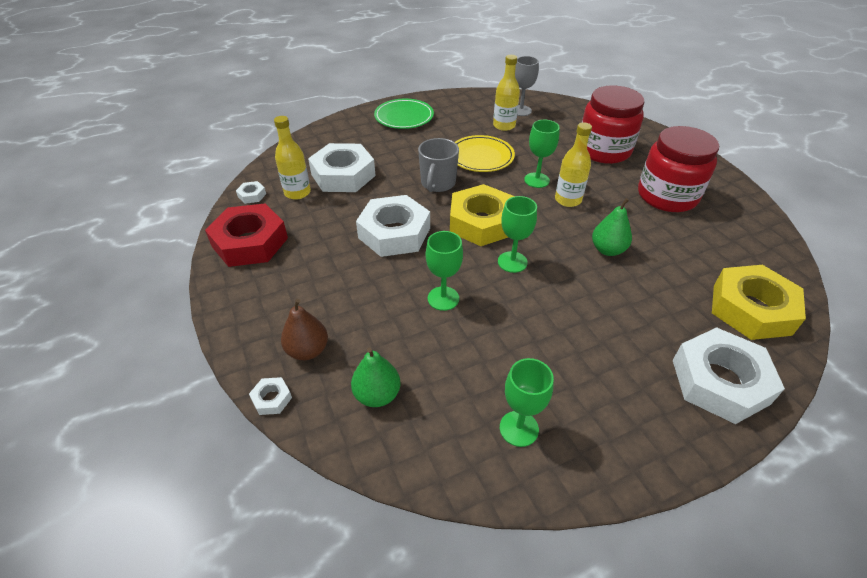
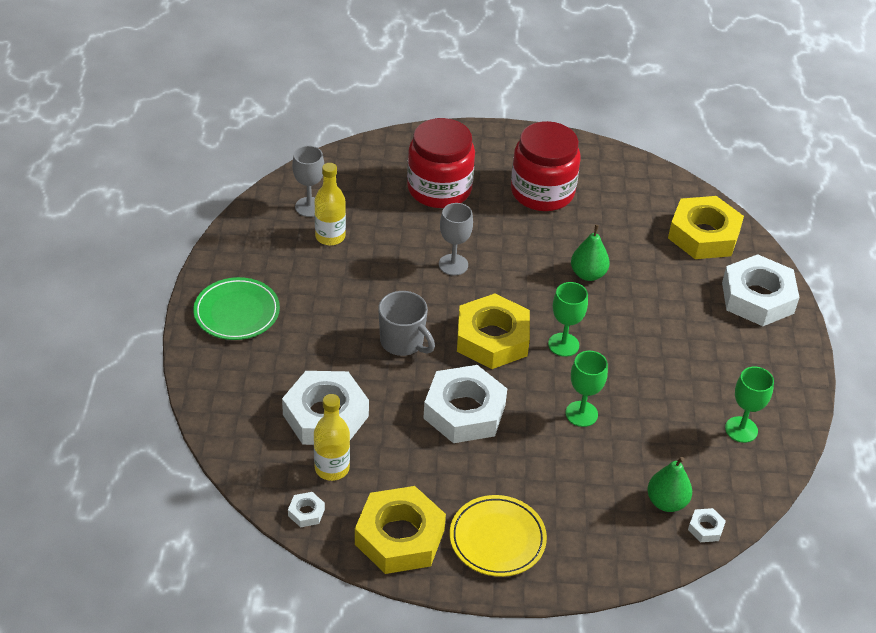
camera: 65 degrees left, 0 degrees up
red nut [205,203,288,267] -> yellow nut [355,486,446,574]
white nut [249,377,292,415] -> white nut moved to [688,508,726,542]
brown pear [281,299,328,360] -> none
yellow plate [455,135,515,172] -> yellow plate moved to [450,495,547,577]
green goblet [524,120,560,188] -> grey goblet [439,203,473,276]
yellow bottle [555,122,592,207] -> none

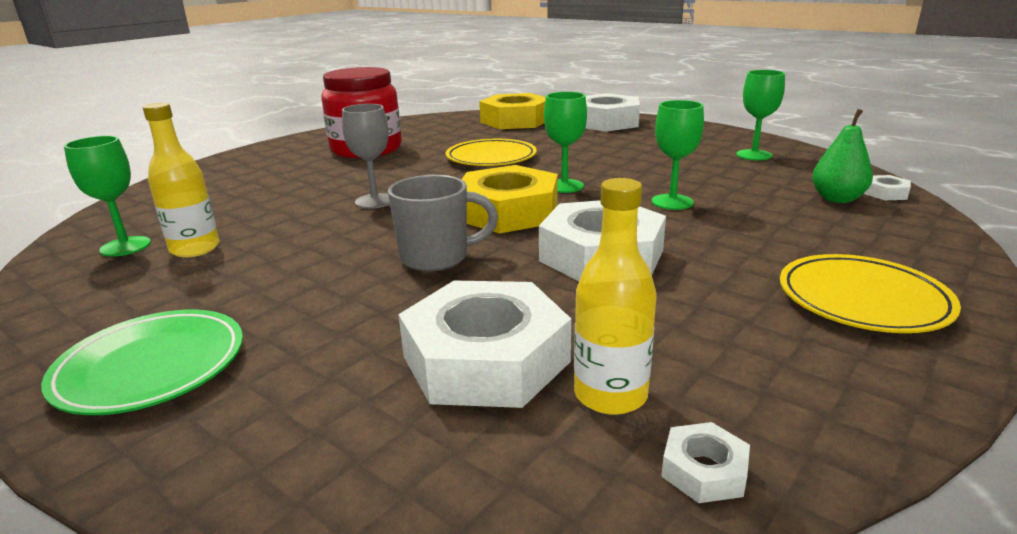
camera: 50 degrees left, 20 degrees down
grey goblet [292,145,324,217] -> green goblet [64,136,151,257]
yellow nut [355,486,446,574] -> none
red jar [407,118,475,208] -> none
green pear [571,225,610,281] -> yellow plate [446,139,537,166]

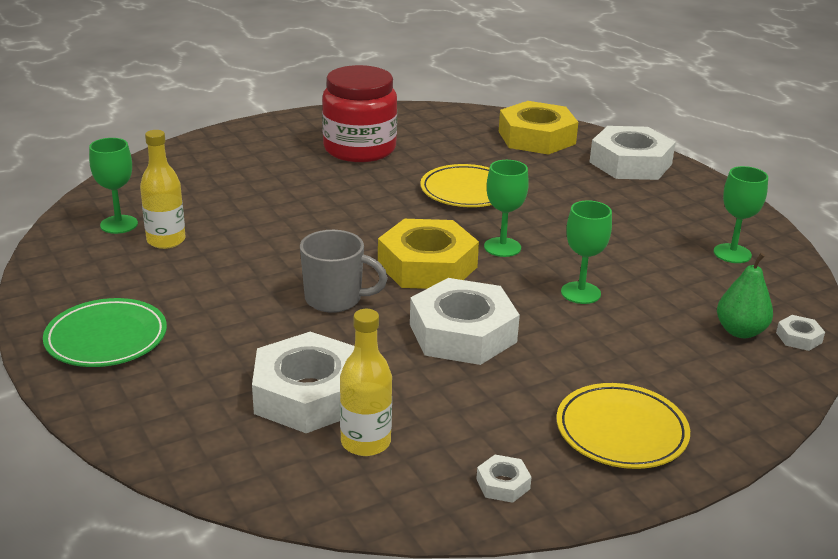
camera: 20 degrees right, 5 degrees up
grey goblet [342,104,390,209] -> none
white nut [661,422,750,503] -> white nut moved to [476,455,532,503]

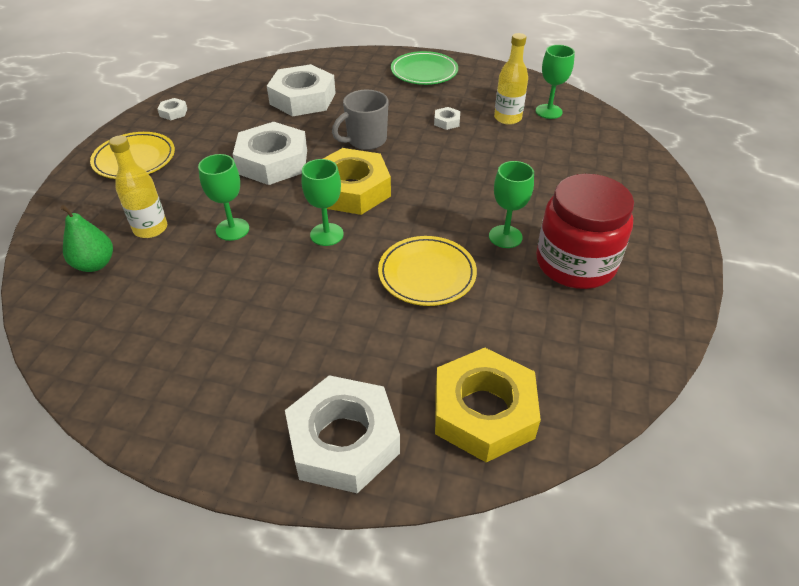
camera: 135 degrees right, 15 degrees up
yellow bottle [340,309,392,456] -> yellow bottle moved to [109,136,167,238]
green goblet [714,166,768,263] -> green goblet moved to [489,161,534,248]
white nut [776,315,825,351] -> white nut moved to [434,107,460,130]

